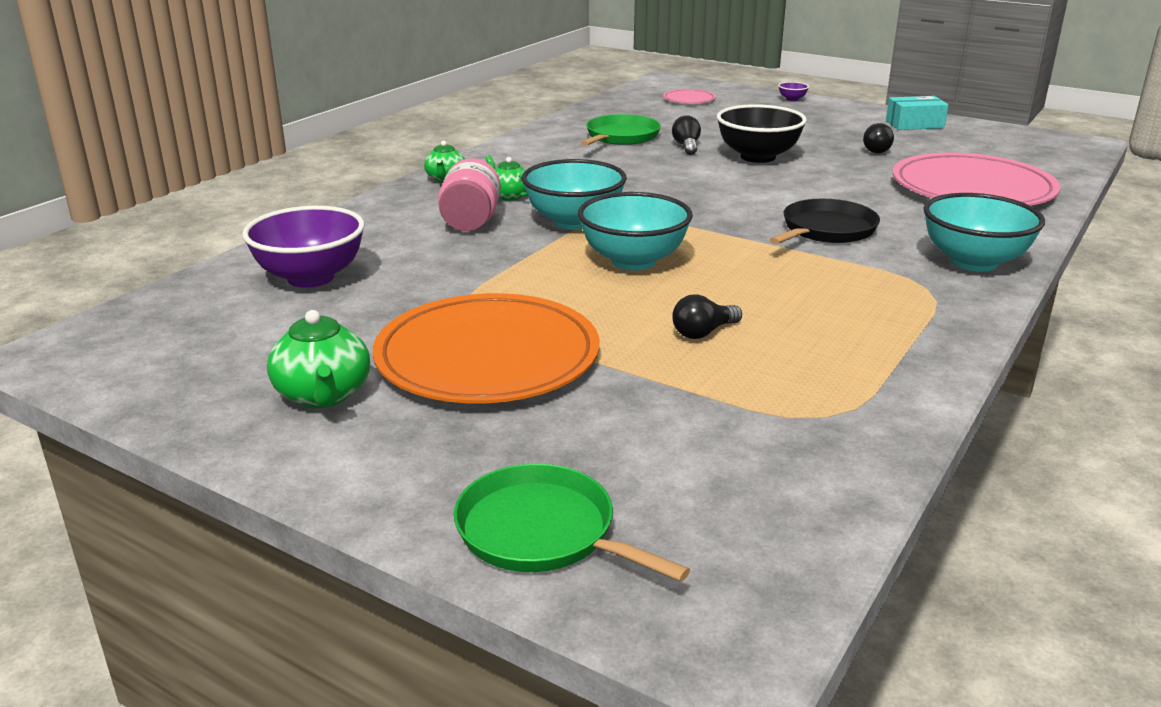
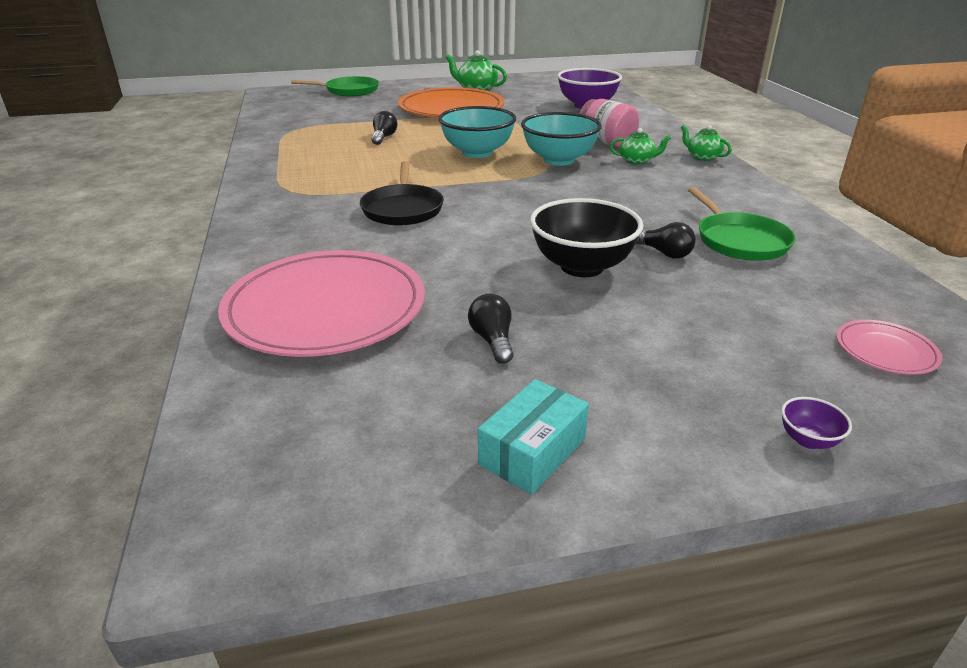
camera: 135 degrees right, 5 degrees up
turquoise bowl [923,193,1045,272] -> none

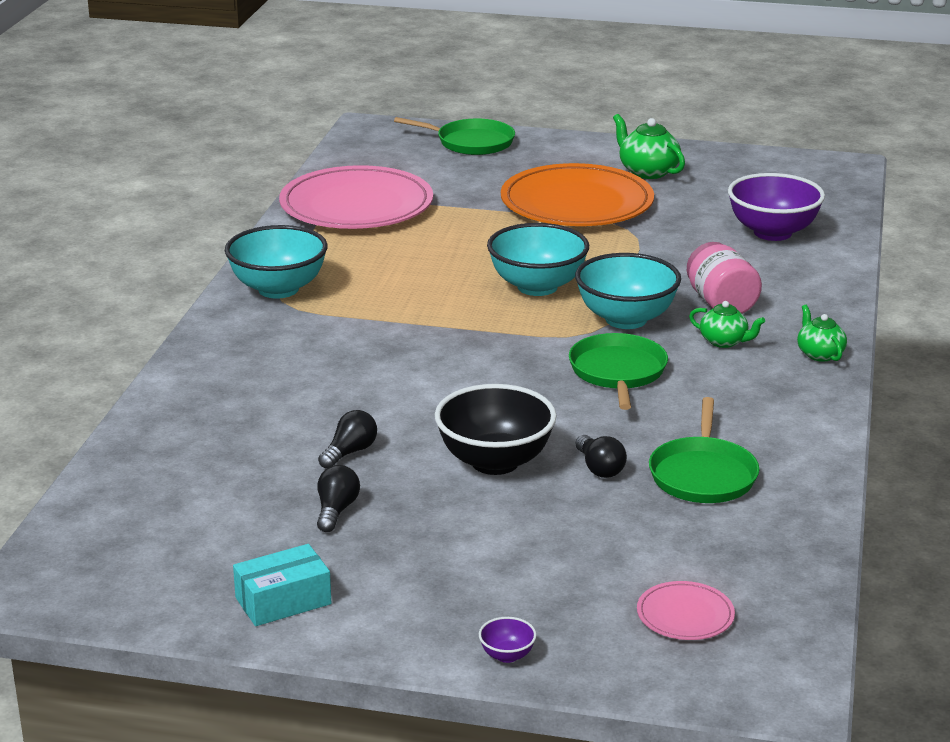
camera: 25 degrees right, 5 degrees down
pink plate [218,250,425,357] -> pink plate moved to [279,165,433,229]
black pan [360,161,444,225] -> none
black light bulb [371,111,397,145] -> black light bulb moved to [318,410,377,469]
none -> turquoise bowl [225,225,328,299]
none -> green pan [569,333,668,410]

